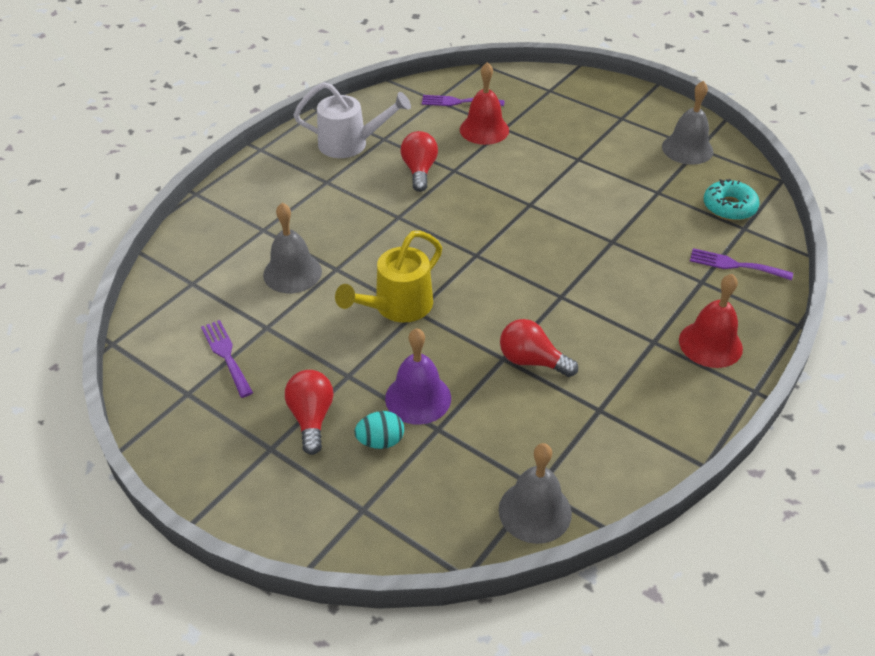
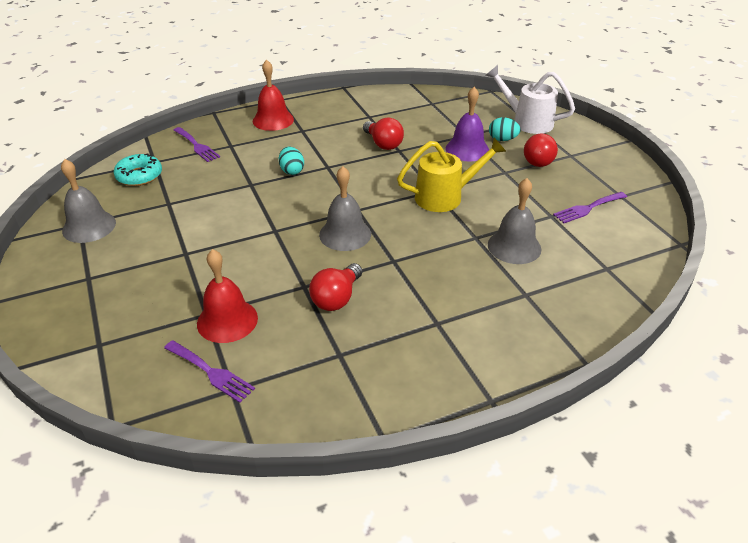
camera: 150 degrees left, 5 degrees down
purple fork [201,320,253,398] -> purple fork turned 60 degrees clockwise [553,192,627,223]
white watering can [294,82,411,158] -> white watering can moved to [485,65,575,134]
grey bell [499,443,572,544] -> grey bell moved to [319,166,371,251]
none -> turquoise egg [279,147,304,175]

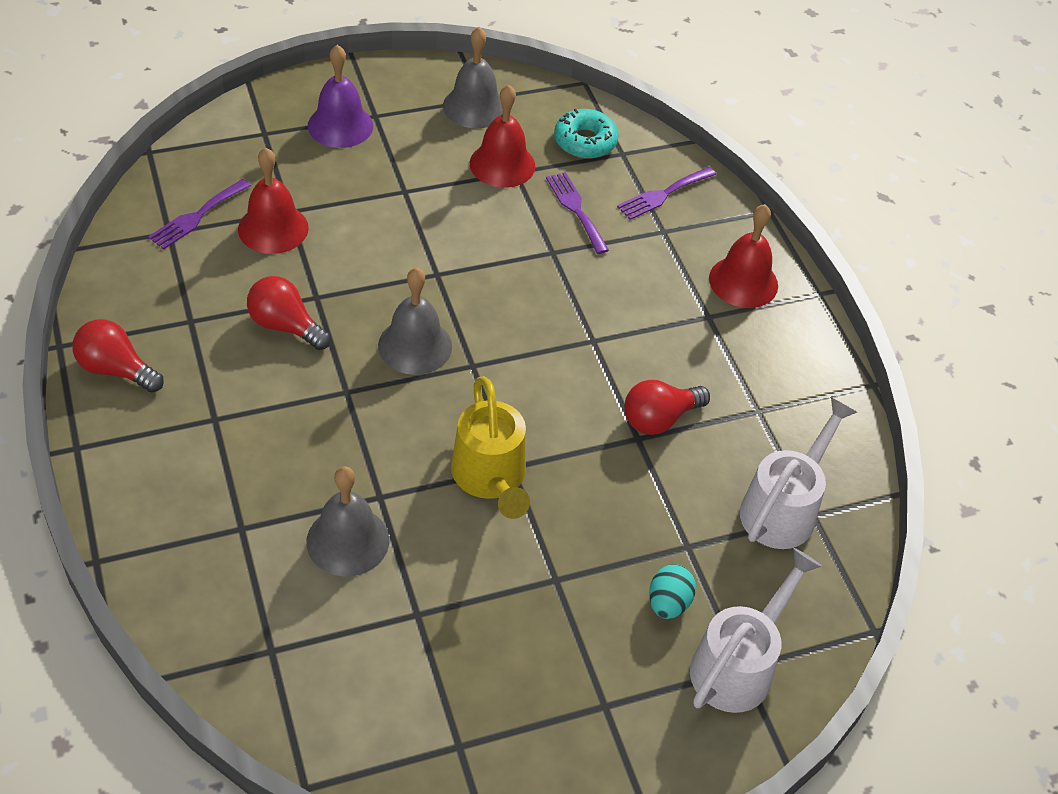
camera: 90 degrees right, 10 degrees up
turquoise egg [279,147,304,175] -> none
purple bell [445,87,489,161] -> purple bell moved to [308,44,373,148]
red light bulb [524,134,558,167] -> red light bulb moved to [72,319,164,393]
purple fork [553,192,627,223] -> purple fork moved to [546,172,609,254]
none -> red bell [470,84,535,188]
none -> white watering can [740,397,857,549]

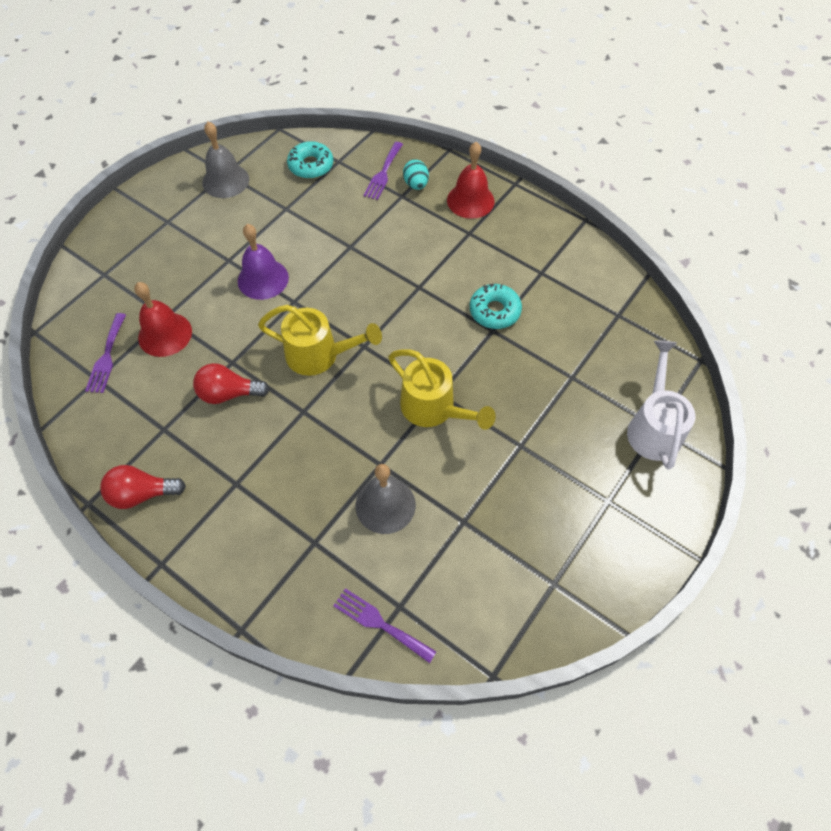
camera: 30 degrees left, 10 degrees up
purple bell [308,44,373,148] -> purple bell moved to [238,224,289,300]
grey bell [378,268,452,375] -> yellow watering can [258,305,382,376]
red bell [470,84,535,188] -> none
purple fork [546,172,609,254] -> purple fork moved to [333,588,436,663]
red light bulb [624,380,710,435] -> turquoise donut [470,283,522,329]
turquoise egg [649,564,696,619] -> turquoise egg moved to [403,159,429,190]
white watering can [740,397,857,549] -> none

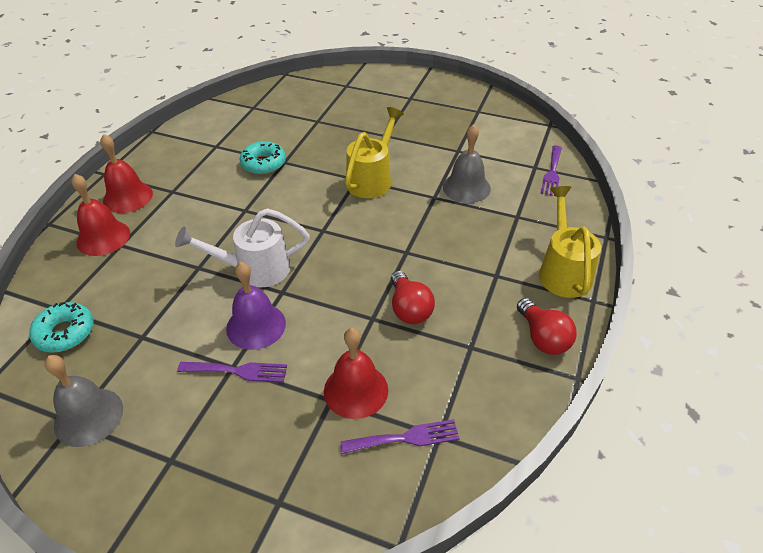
camera: 105 degrees left, 15 degrees down
yellow watering can [258,305,382,376] -> yellow watering can moved to [539,186,601,298]
purple fork [363,142,403,200] -> purple fork moved to [177,362,287,383]
turquoise egg [403,159,429,190] -> red bell [71,174,130,256]
white watering can [627,340,695,469] -> white watering can moved to [175,208,310,288]

